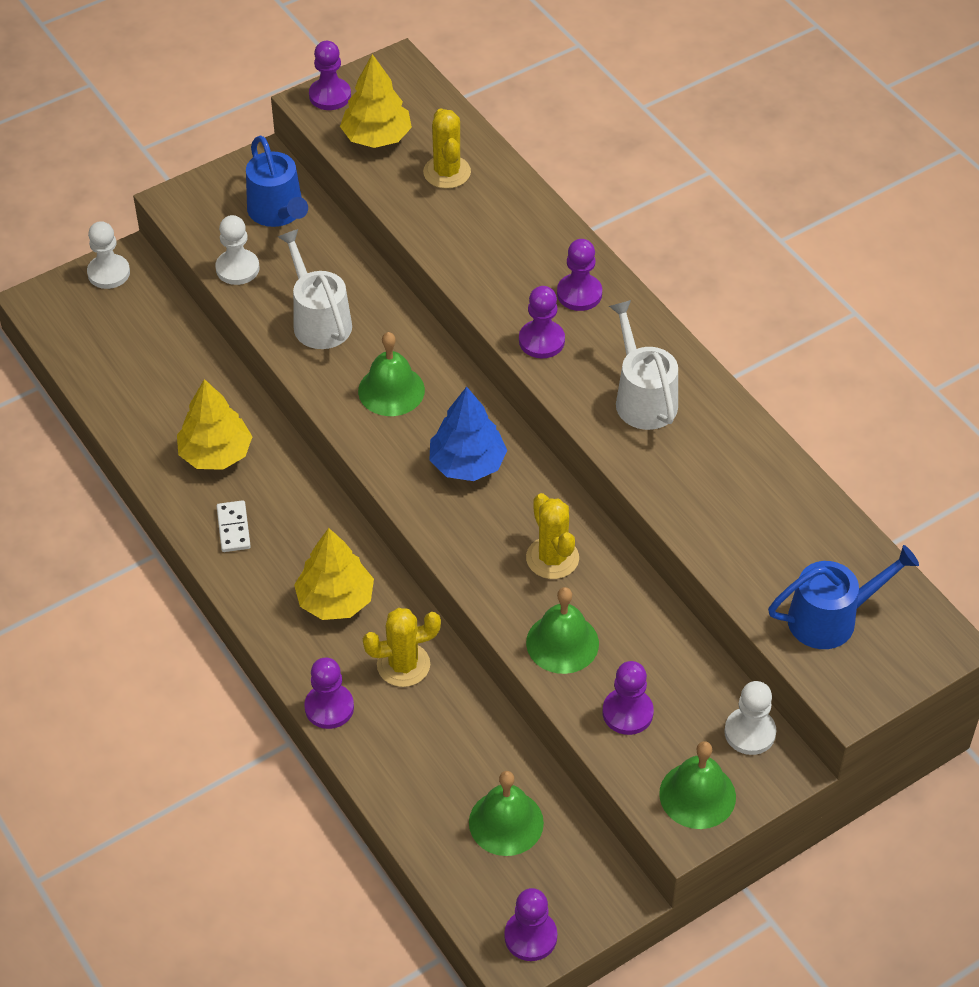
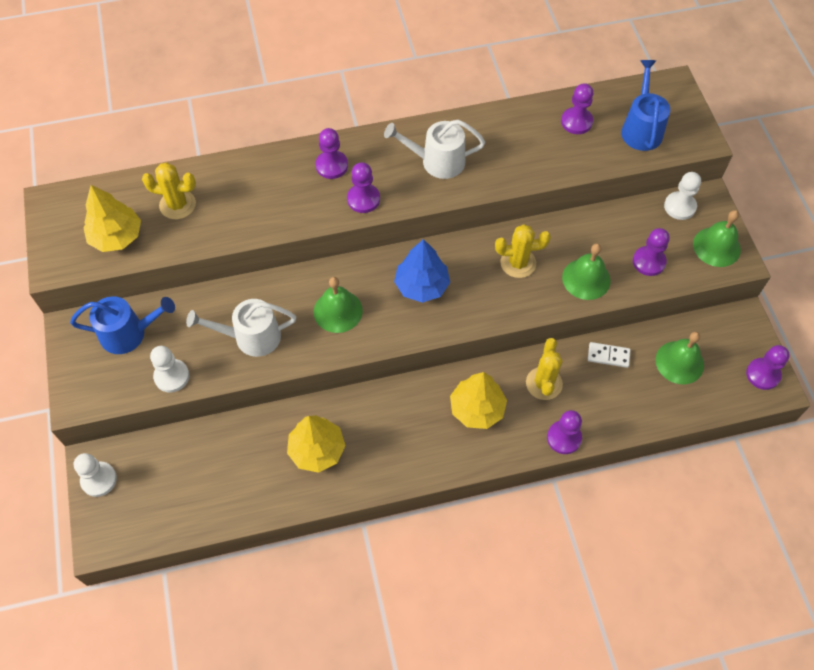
camera: 70 degrees left, 10 degrees up
white domino [216,500,251,552] -> white domino moved to [588,342,631,368]
purple pawn [309,41,351,110] -> purple pawn moved to [561,83,593,134]

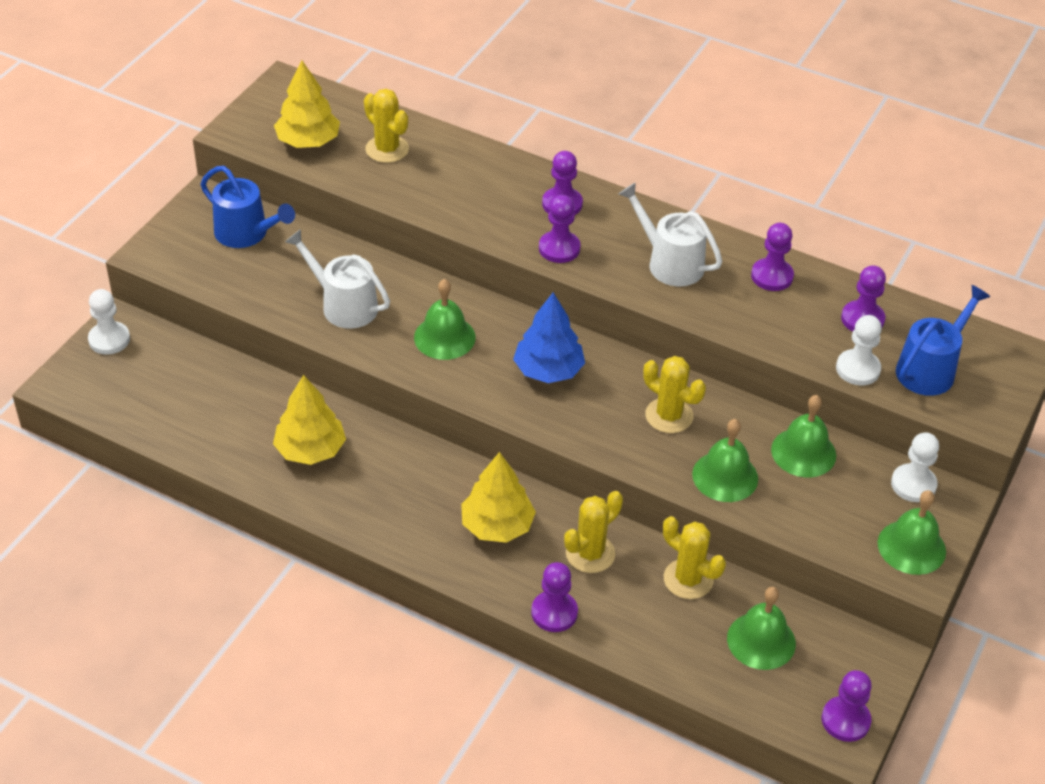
camera: 40 degrees right, 15 degrees down
white pawn [150,346,189,393] -> white pawn moved to [836,315,882,386]
white domino [588,342,631,368] -> yellow cactus [663,516,726,599]
purple pawn [633,228,670,276] -> purple pawn moved to [751,223,794,291]
none -> green bell [771,395,836,477]

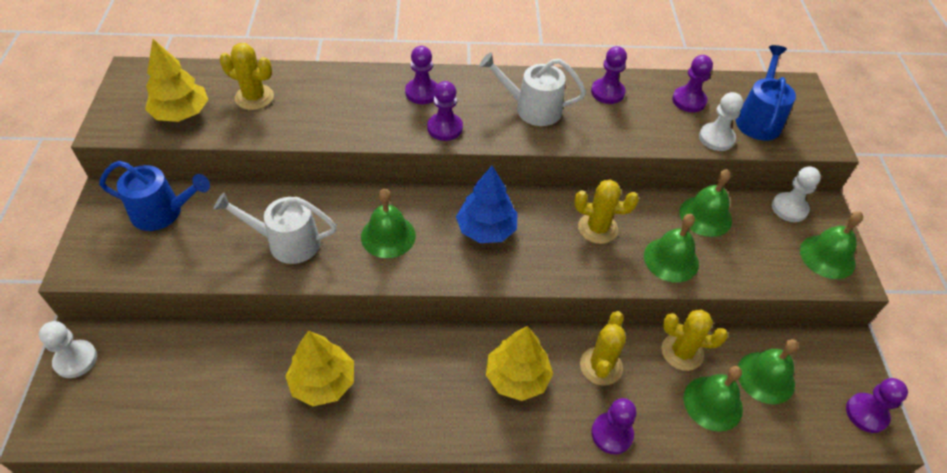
camera: 30 degrees left, 5 degrees up
none -> green bell [684,366,743,432]

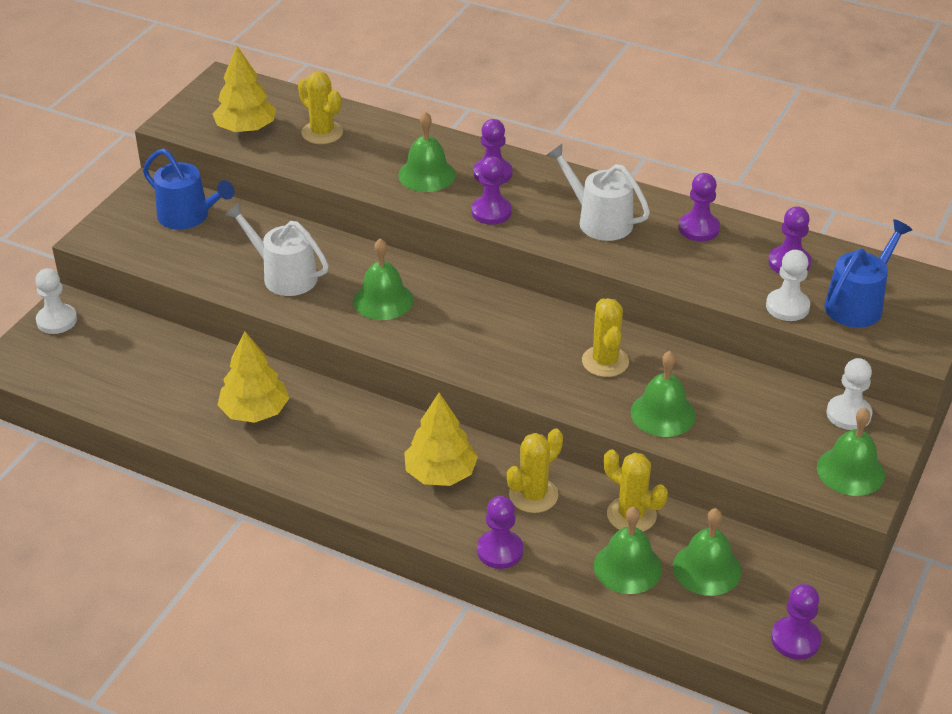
camera: 30 degrees right, 10 degrees down
blue tree [456,166,518,243] -> none
yellow cactus [574,179,639,244] -> yellow cactus turned 45 degrees clockwise [582,298,629,377]
green bell [680,169,732,237] -> green bell moved to [398,112,456,192]

